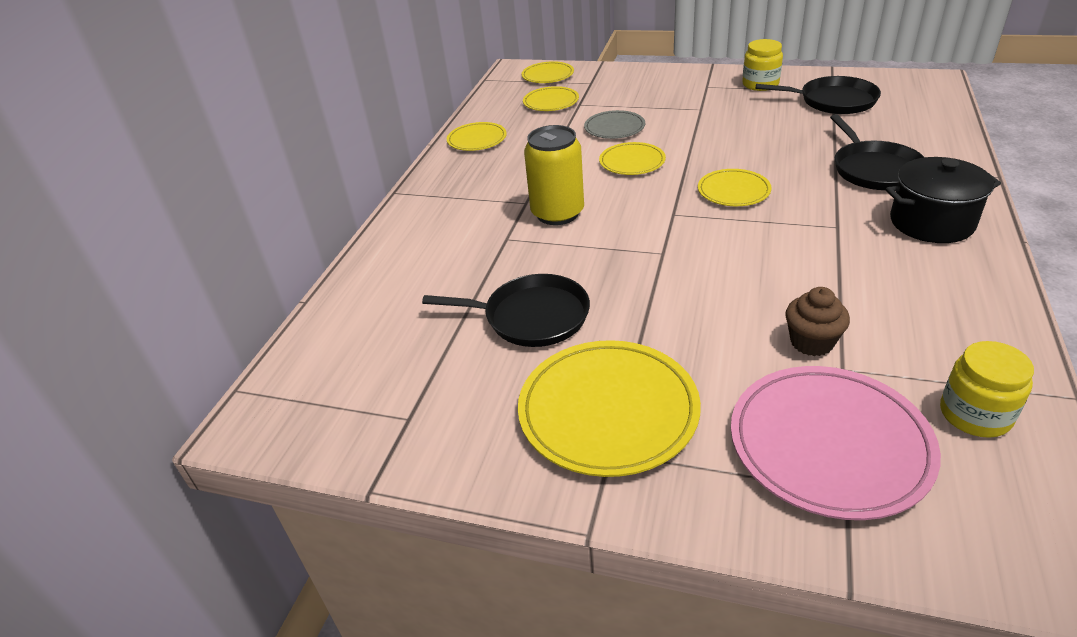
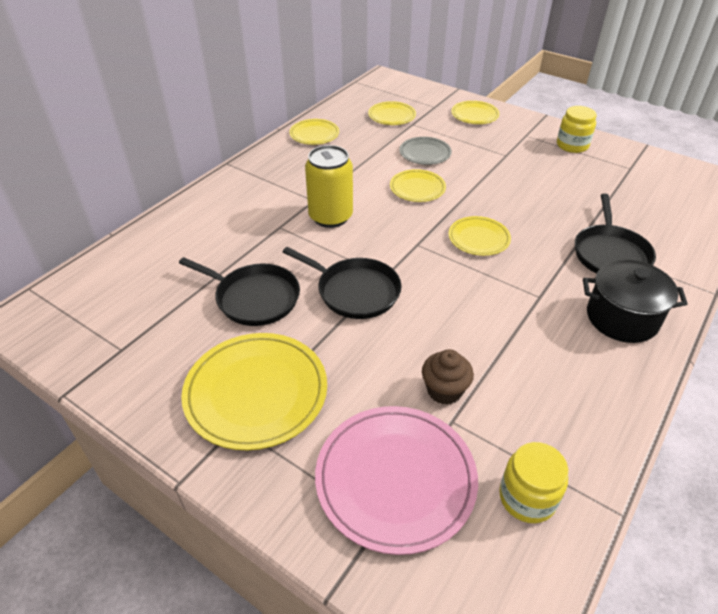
camera: 15 degrees right, 5 degrees up
yellow plate [522,61,574,83] -> yellow plate moved to [451,101,500,124]
black pan [756,76,881,114] -> black pan moved to [283,247,402,319]

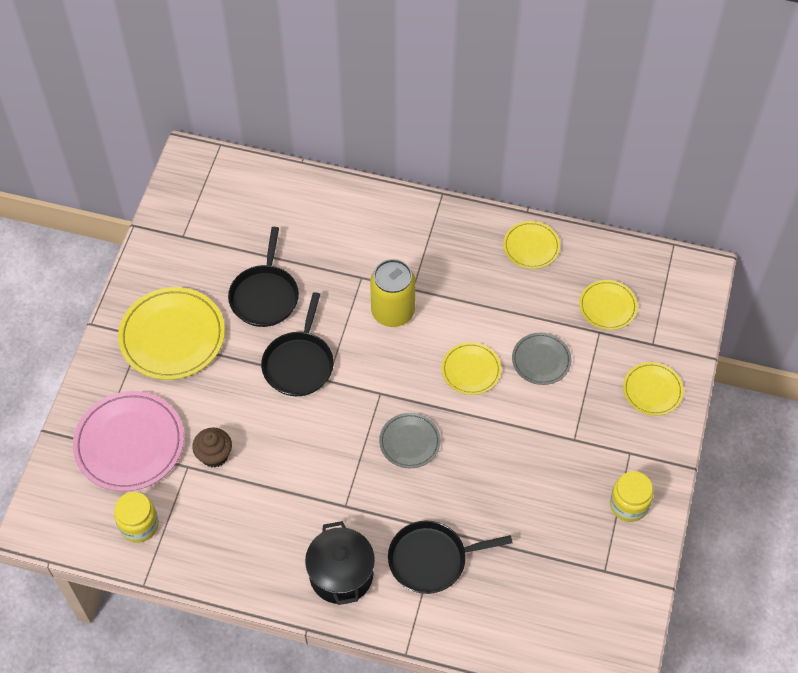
camera: 70 degrees right, 15 degrees up
yellow plate [449,216,511,256] -> grey plate [379,413,441,468]

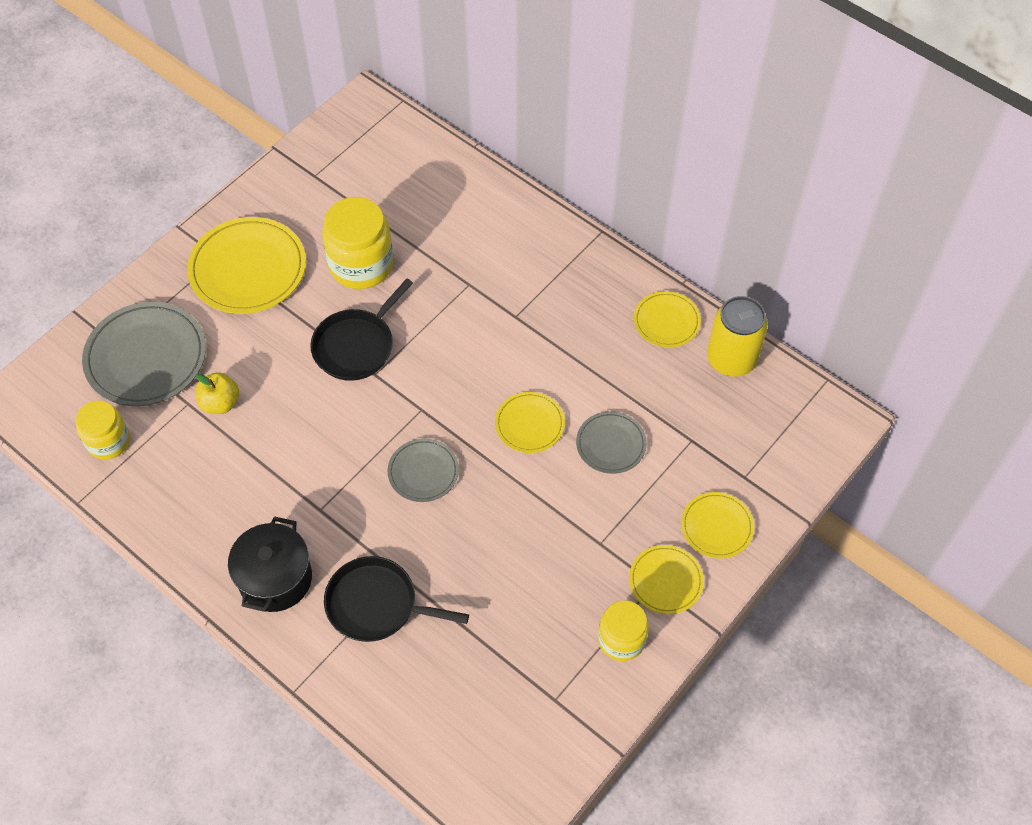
camera: 25 degrees right, 0 degrees up
pink plate [73,391,184,492] -> grey plate [82,302,206,406]
brown cupcake [192,428,232,468] -> yellow apple [195,372,239,414]
black pan [228,227,299,327] -> yellow jar [322,197,394,289]
yellow can [370,259,415,327] -> yellow can moved to [707,296,768,377]
yellow plate [579,280,638,330] -> yellow plate moved to [629,545,704,614]

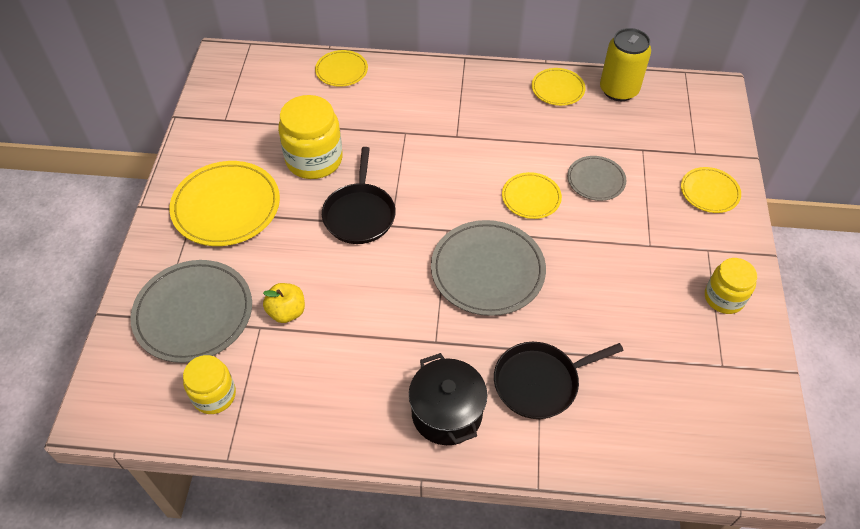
camera: 35 degrees left, 5 degrees down
grey plate [387,438,459,502] -> grey plate [431,220,546,316], size x1.80
yellow plate [629,545,704,614] -> yellow plate moved to [315,50,368,87]

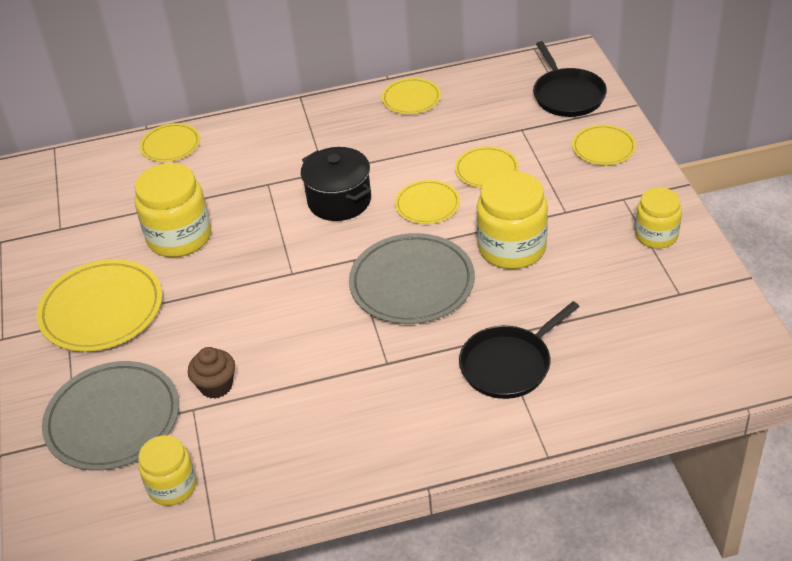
camera: 15 degrees left, 10 degrees down
yellow apple [263,283,305,323] -> brown cupcake [188,347,235,399]
black pan [322,147,396,244] -> black pan moved to [533,41,607,117]
black pot [409,353,487,445] -> black pot moved to [301,147,371,221]
grey plate [567,156,626,201] -> yellow plate [455,146,519,188]
yellow can [600,28,651,101] -> none
none -> yellow jar [477,171,548,269]

